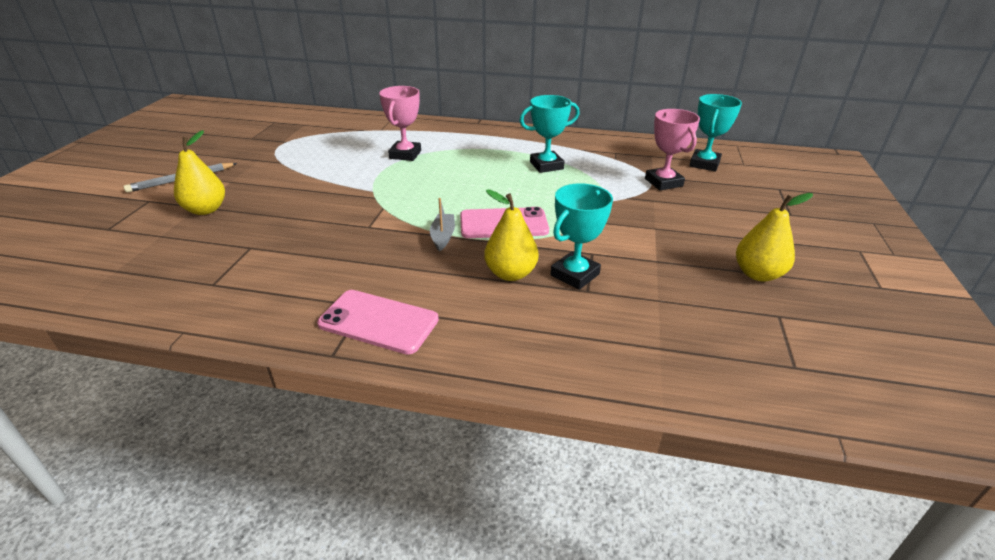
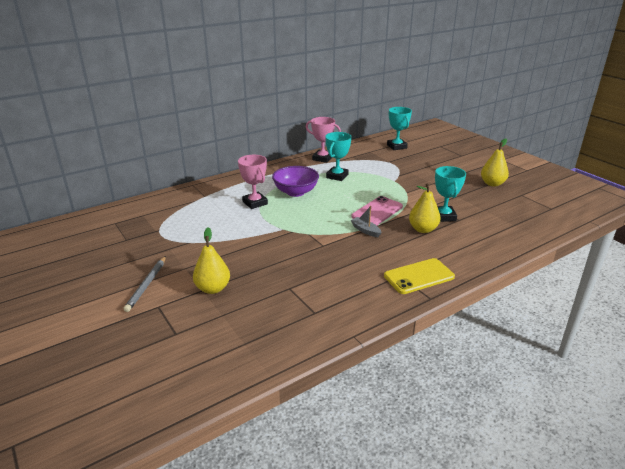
camera: 45 degrees left, 5 degrees down
pink phone [317,290,439,355] -> yellow phone [384,258,455,294]
pink trophy [645,109,700,191] -> pink trophy moved to [306,117,341,163]
none -> purple bowl [272,166,319,197]

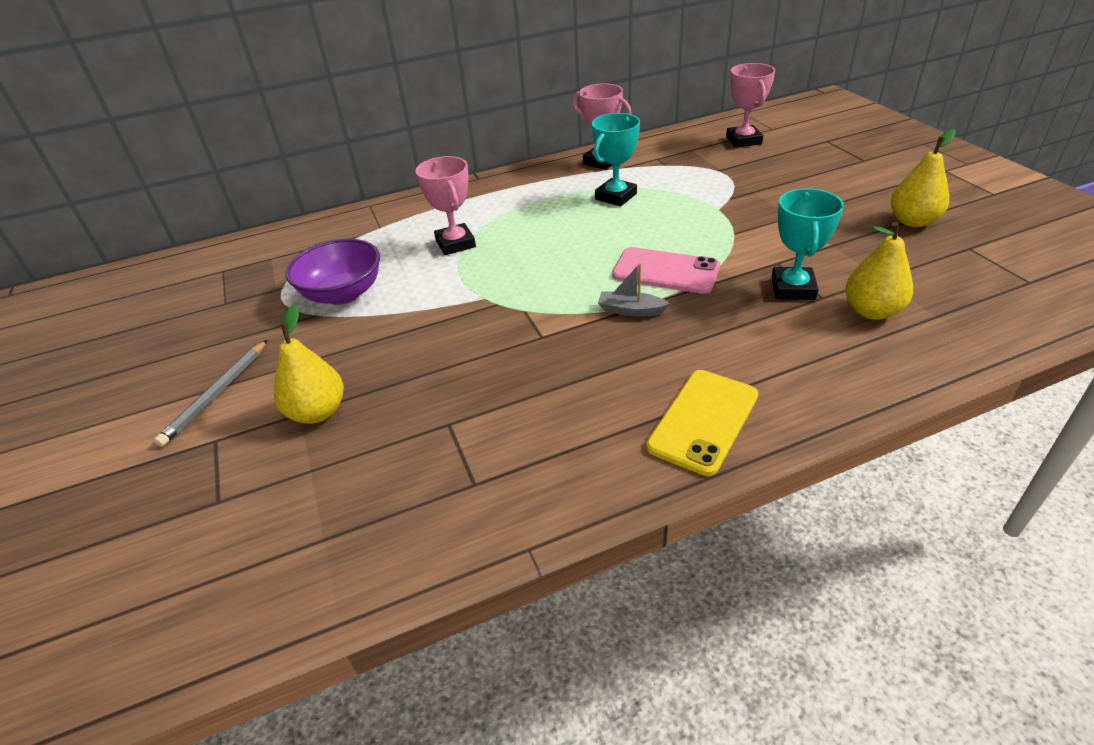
camera: 15 degrees right, 10 degrees up
purple bowl [272,166,319,197] -> purple bowl moved to [286,239,380,305]
grey boat [351,206,382,237] -> grey boat turned 45 degrees counterclockwise [598,263,670,317]
pink phone [352,196,403,225] -> pink phone turned 60 degrees clockwise [612,247,720,294]
yellow phone [384,258,455,294] -> yellow phone turned 45 degrees counterclockwise [646,370,758,476]
turquoise trophy [387,107,412,150] -> pink trophy [726,63,775,148]
yellow pear [409,184,440,233] -> yellow pear moved to [845,222,913,320]

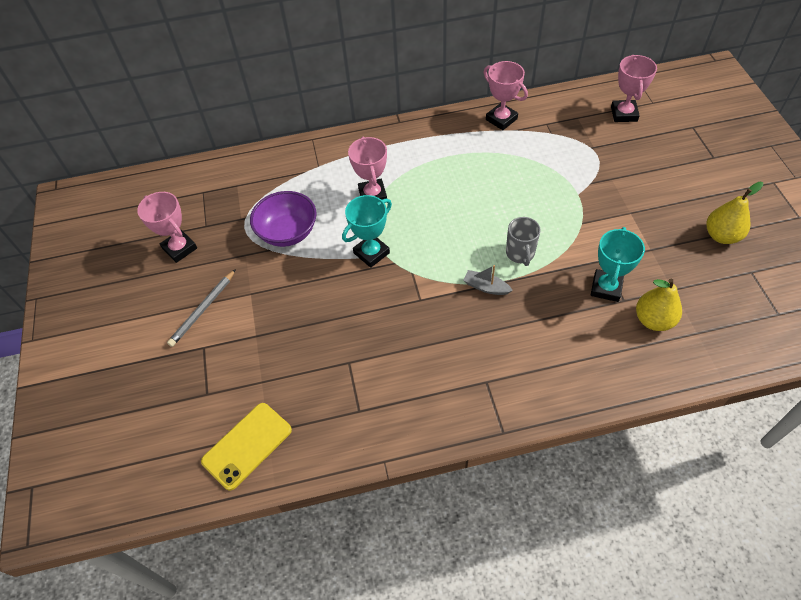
camera: 10 degrees right, 15 degrees up
yellow pear [274,305,344,424] -> none
turquoise trophy [592,113,640,206] -> turquoise trophy moved to [342,195,392,268]
pink phone [612,247,720,294] -> grey mug [506,217,541,266]
yellow phone [646,370,758,476] -> yellow phone moved to [201,403,292,491]
none -> pink trophy [137,192,197,263]

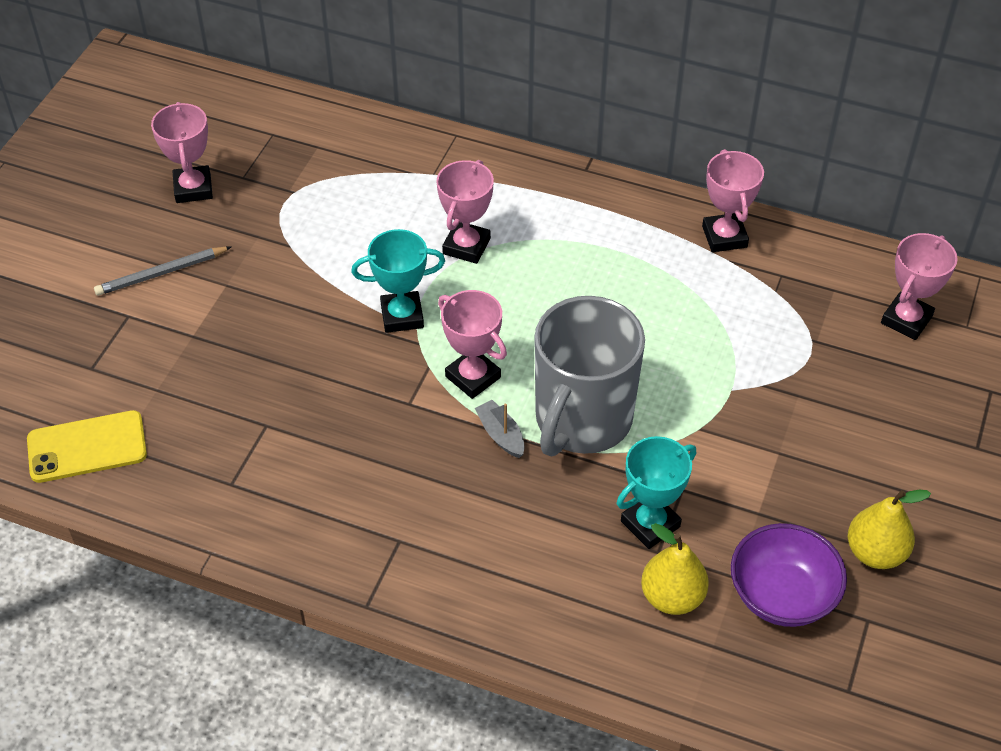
camera: 30 degrees right, 5 degrees down
purple bowl [250,191,317,247] -> purple bowl moved to [731,523,847,627]
grey mug [506,217,541,266] -> grey mug [534,296,645,456], size x2.19
none -> pink trophy [438,290,507,399]

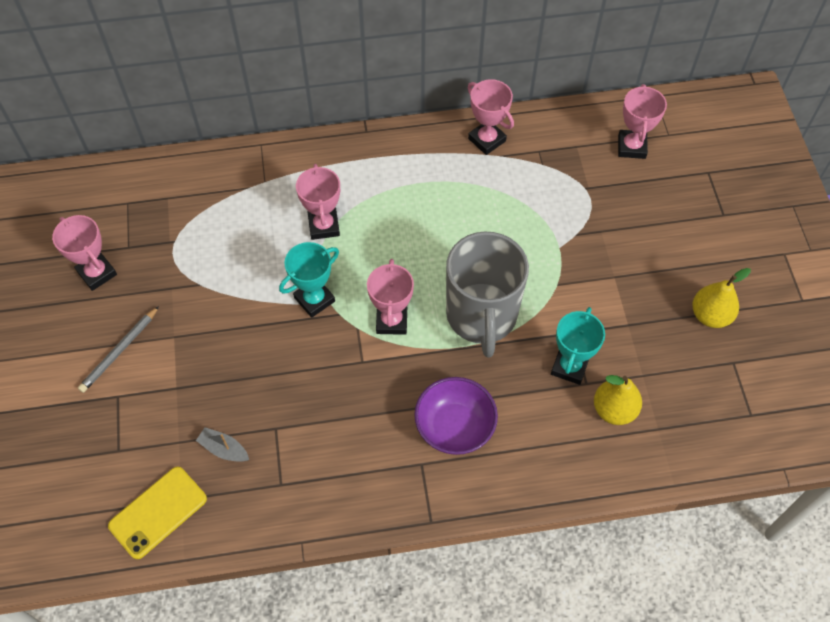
camera: 30 degrees left, 10 degrees up
pink trophy [438,290,507,399] -> pink trophy turned 75 degrees clockwise [367,259,414,335]
grey boat [475,400,525,458] -> grey boat moved to [196,427,249,462]
purple bowl [731,523,847,627] -> purple bowl moved to [414,377,498,455]

